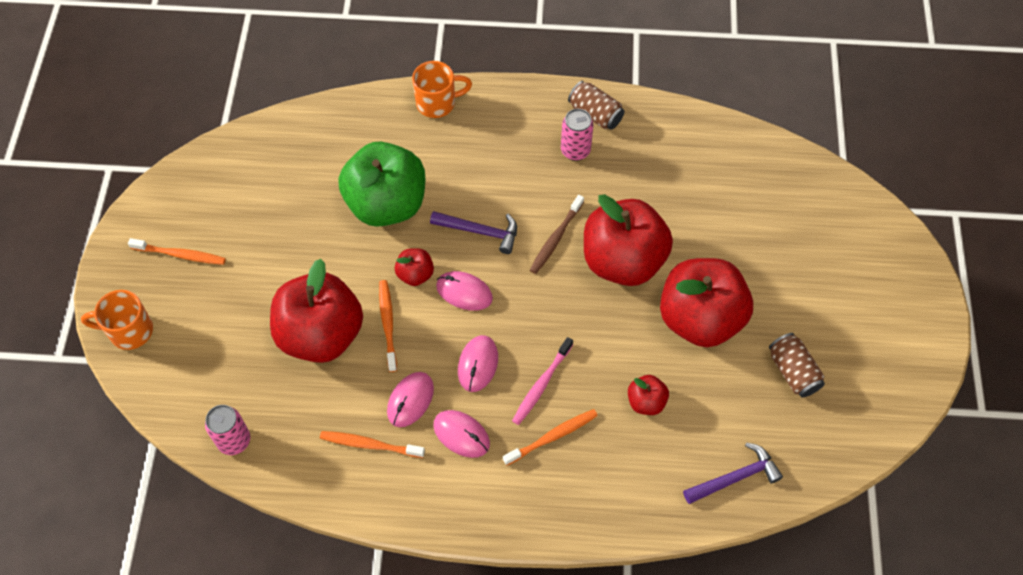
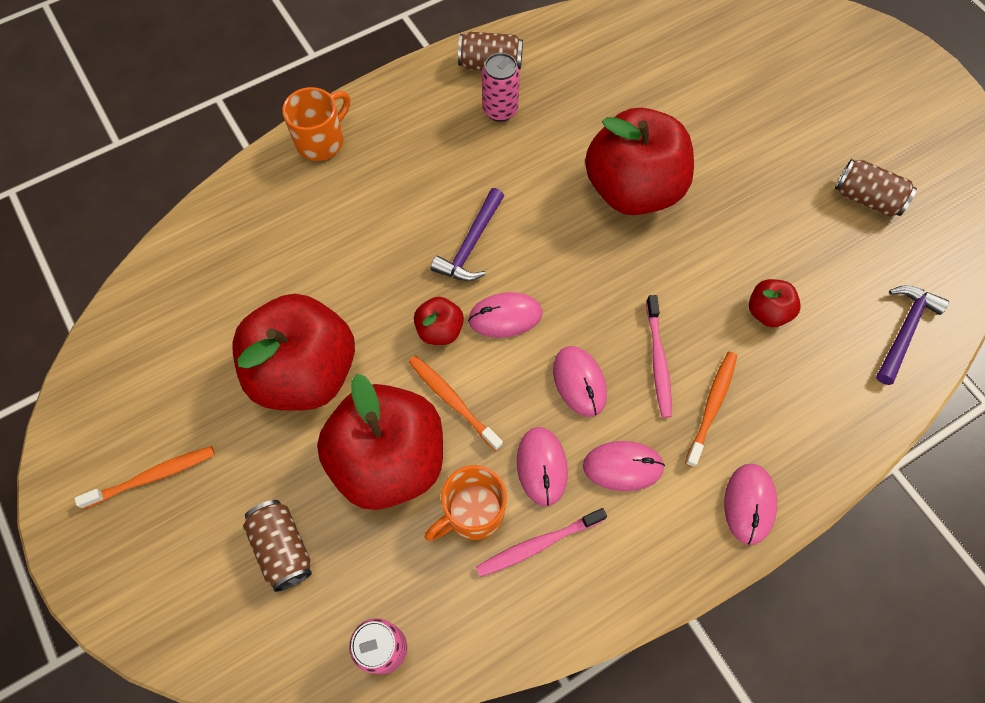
camera: 35 degrees left, 5 degrees up
orange mug [81,290,153,350] -> orange mug moved to [425,465,507,541]
orange toothbrush [320,431,425,458] -> pink toothbrush [476,508,607,577]
green apple [338,142,425,227] -> none
purple hammer [430,211,517,254] -> purple hammer turned 135 degrees clockwise [431,188,504,281]
brown toothbrush [530,195,584,274] -> none
red apple [660,258,753,347] -> red apple moved to [232,294,355,410]
none -> brown can [243,500,312,592]
none -> pink mouse [724,464,777,545]

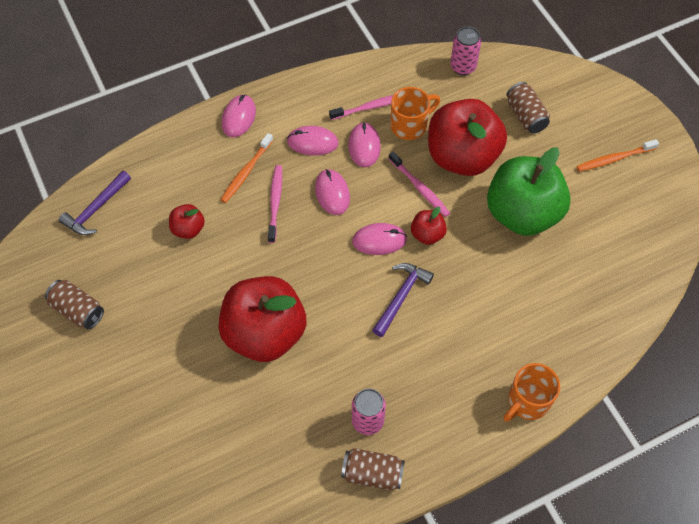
camera: 175 degrees left, 5 degrees down
red apple [232,294,355,410] -> green apple [487,147,571,236]
orange toothbrush [409,356,503,451] -> pink toothbrush [389,151,450,217]

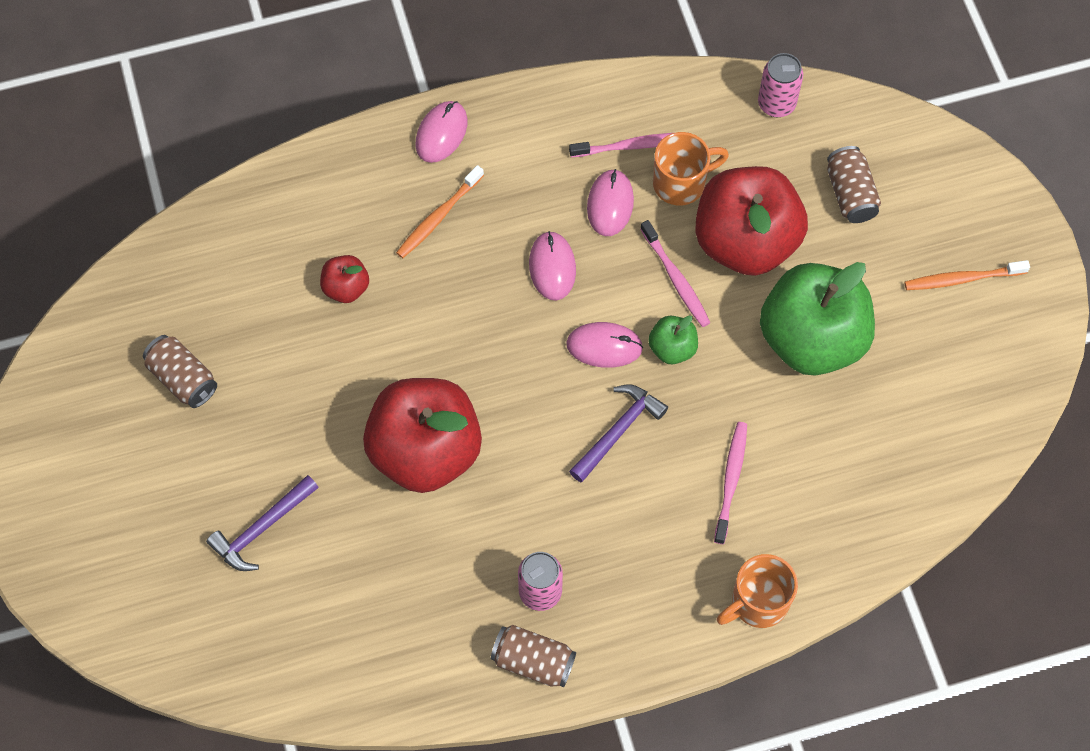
camera: 10 degrees right, 5 degrees up
purple hammer [59,171,131,235] -> purple hammer moved to [206,475,319,571]
pink toothbrush [268,165,282,243] -> pink toothbrush moved to [714,422,747,544]
pink mouse [287,126,339,156] -> none
red apple [411,207,447,245] -> green apple [648,316,698,364]

